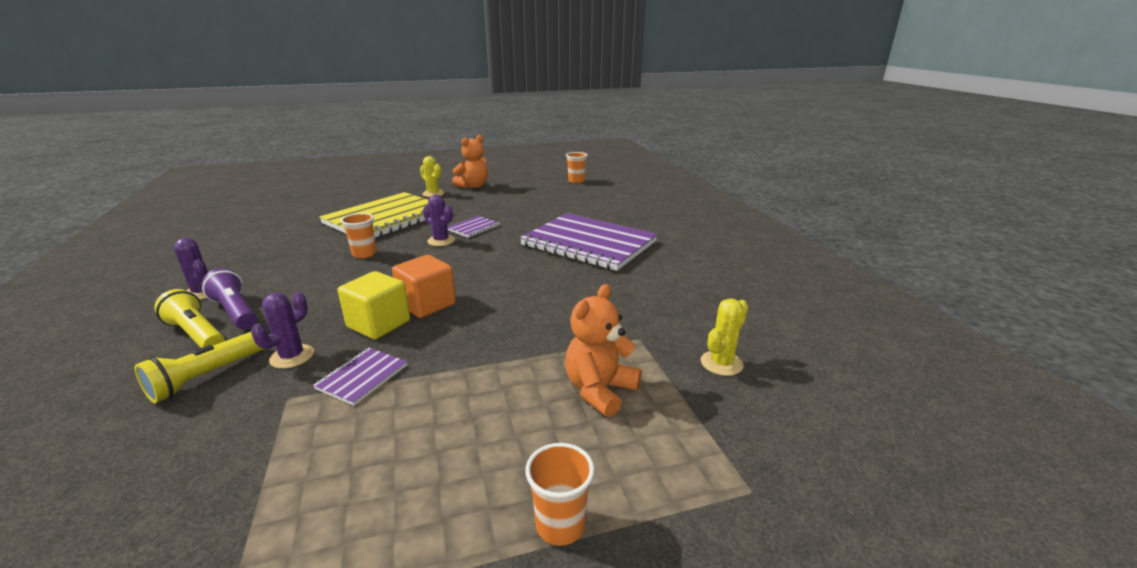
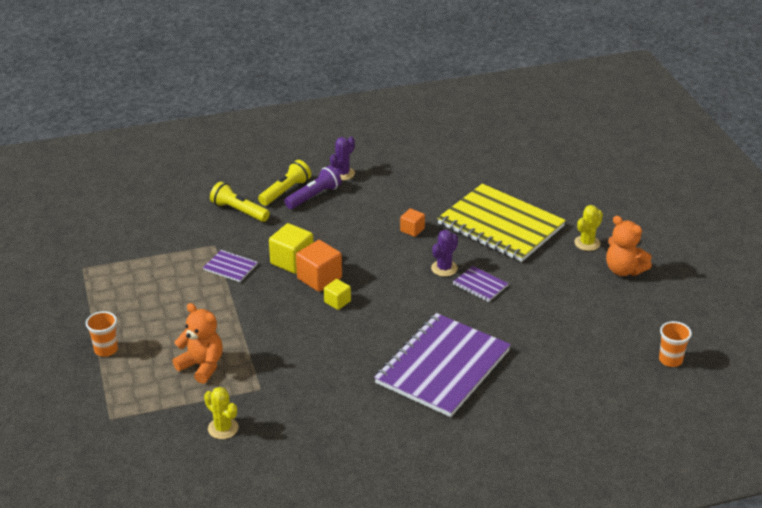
camera: 90 degrees right, 10 degrees up
purple cactus [251,292,314,369] -> none
orange cup [341,213,376,258] -> orange cube [400,208,425,237]
none -> yellow cube [324,279,351,310]

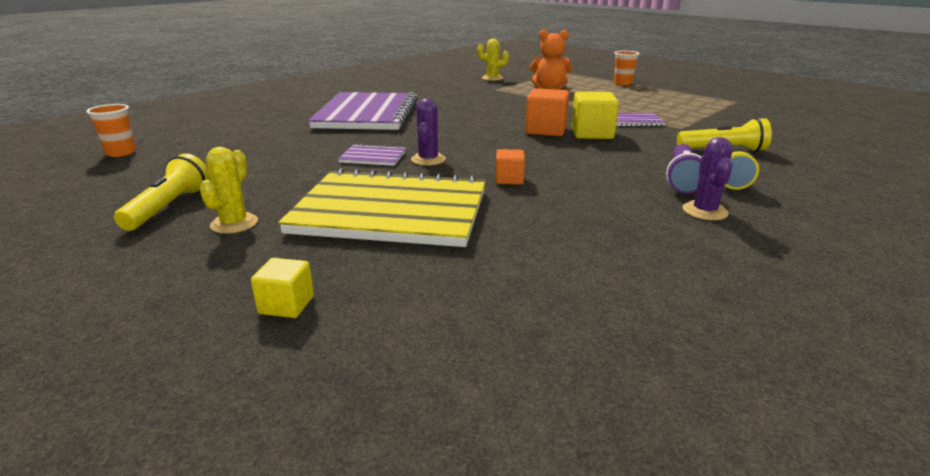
camera: 150 degrees right, 10 degrees down
yellow cube [324,279,351,310] -> yellow cube moved to [251,258,314,318]
orange teddy bear [606,216,652,276] -> yellow flashlight [114,153,209,231]

